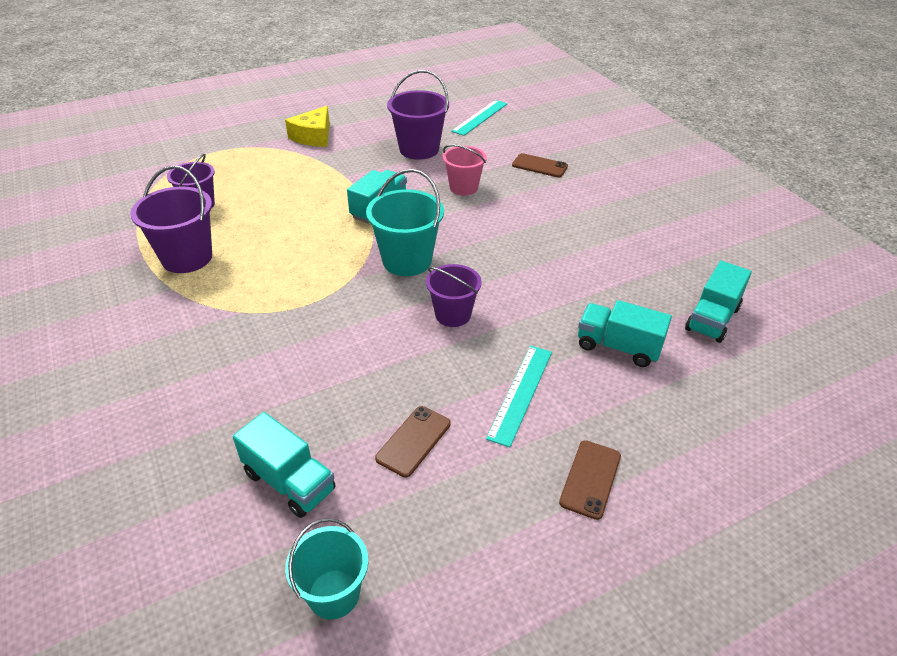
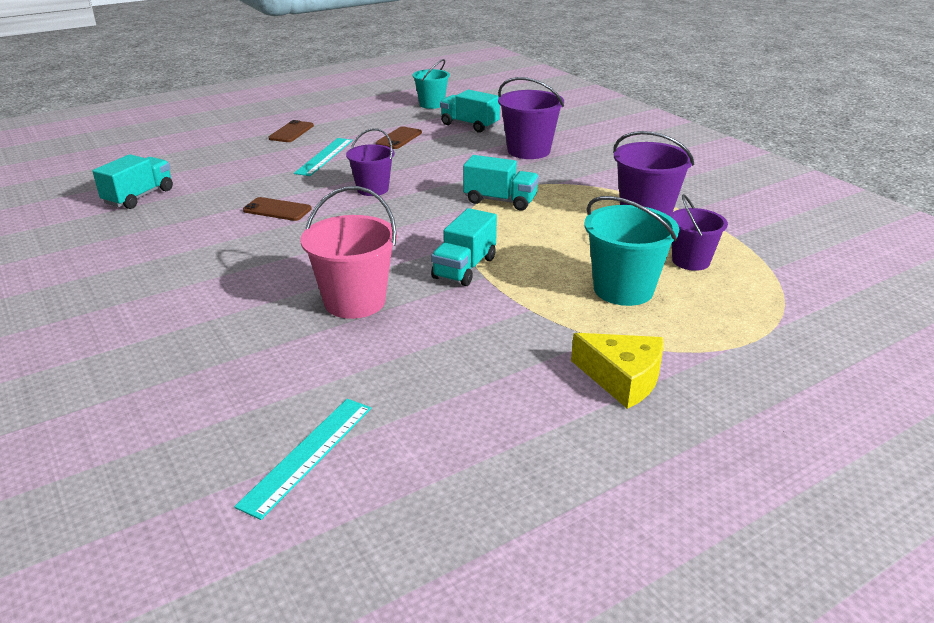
camera: 175 degrees right, 10 degrees down
yellow cheese [285,106,330,147] -> yellow cheese turned 105 degrees clockwise [571,333,664,409]
turquoise bucket [366,169,444,276] -> turquoise bucket moved to [585,196,679,306]
purple bucket [387,70,449,160] -> purple bucket moved to [498,77,564,159]
pink bucket [443,145,487,195] -> pink bucket [301,186,397,319], size x1.50
brown phone [512,153,568,177] -> brown phone moved to [243,197,312,221]
turquoise truck [578,300,672,367] -> turquoise truck moved to [463,155,539,211]

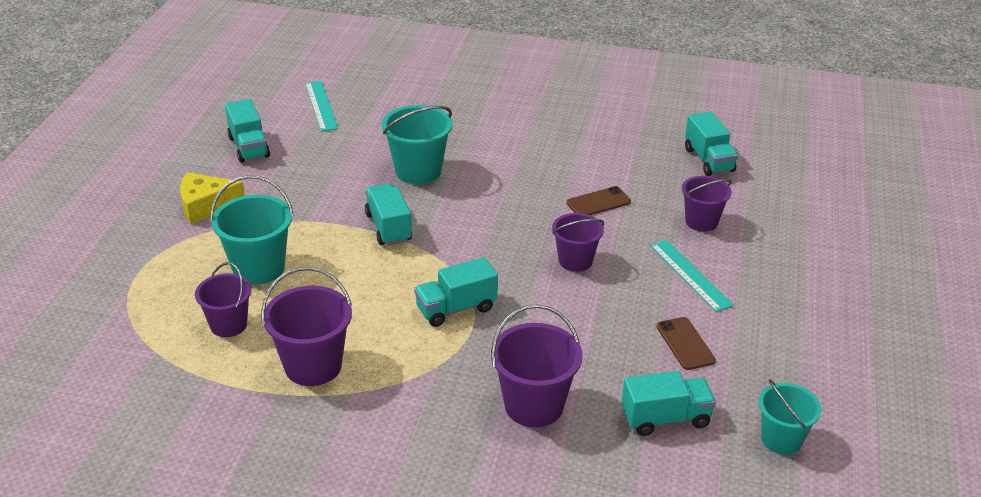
camera: 135 degrees right, 5 degrees up
brown phone [268,120,314,142] -> none
pink bucket [301,186,397,319] -> turquoise bucket [382,105,453,184]
none -> turquoise truck [225,99,270,163]
none -> purple bucket [682,176,731,232]

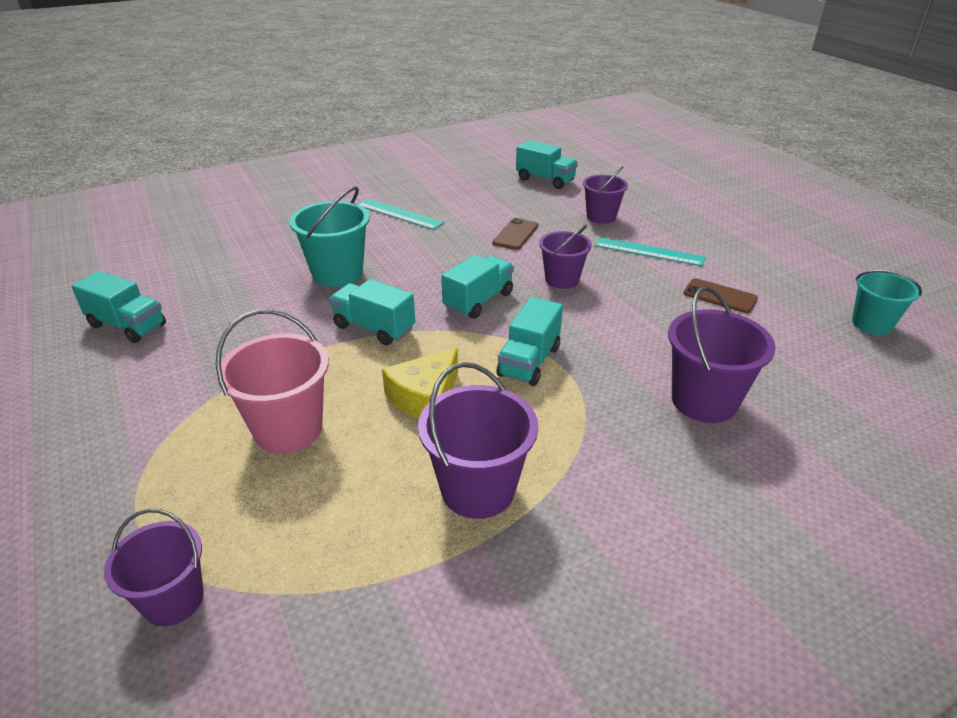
camera: 40 degrees left, 0 degrees up
yellow cheese [180,172,245,224] -> yellow cheese moved to [382,348,458,419]
purple bucket [195,262,251,337] -> purple bucket moved to [104,509,204,626]
turquoise bucket [210,175,294,285] -> pink bucket [215,309,329,454]
turquoise ruler [305,81,338,132] -> turquoise ruler moved to [359,199,444,230]
turquoise truck [621,371,716,436] -> turquoise truck moved to [441,255,514,319]

